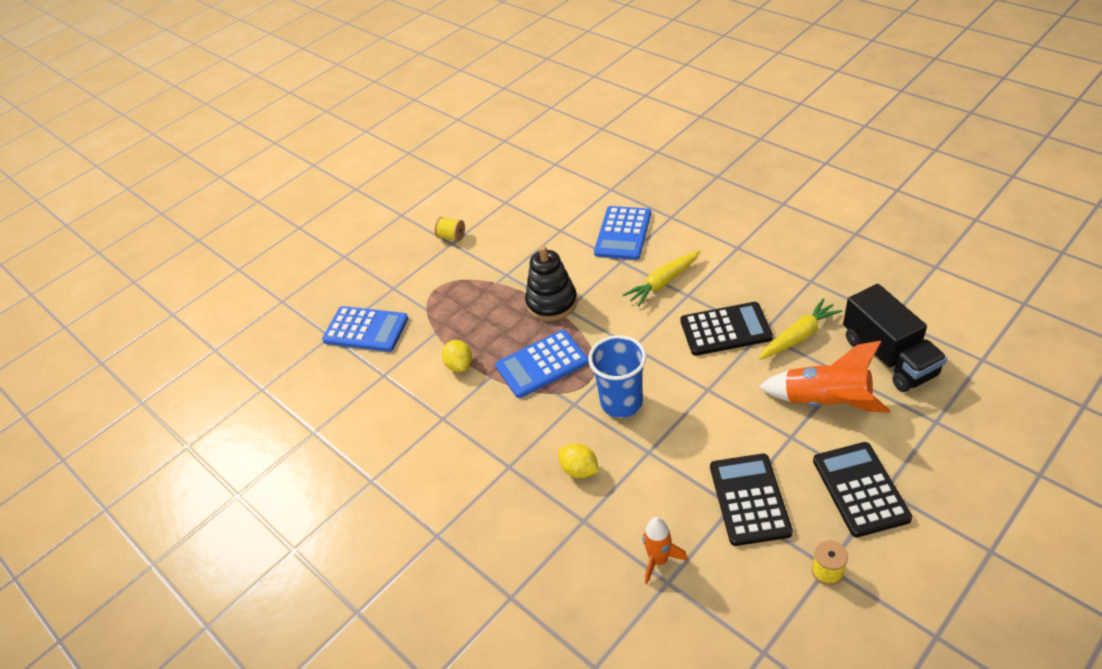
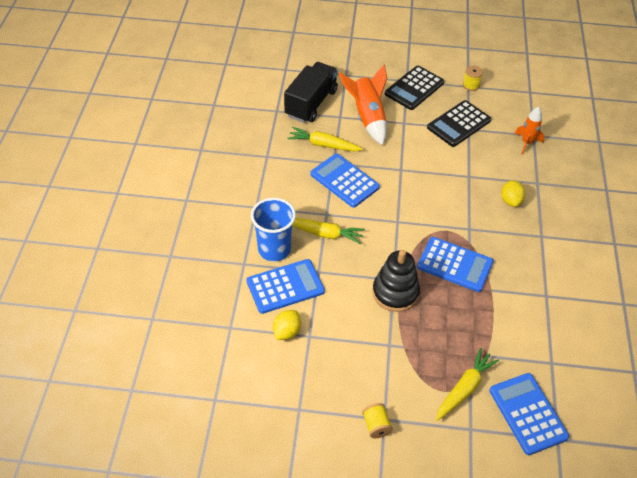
camera: 135 degrees left, 5 degrees up
yellow lemon [442,340,472,372] -> yellow lemon moved to [273,310,301,340]
blue cup [588,335,646,418] -> blue cup moved to [251,198,296,261]
black calculator [681,302,773,356] -> blue calculator [310,154,380,208]
none -> yellow carrot [436,348,499,421]

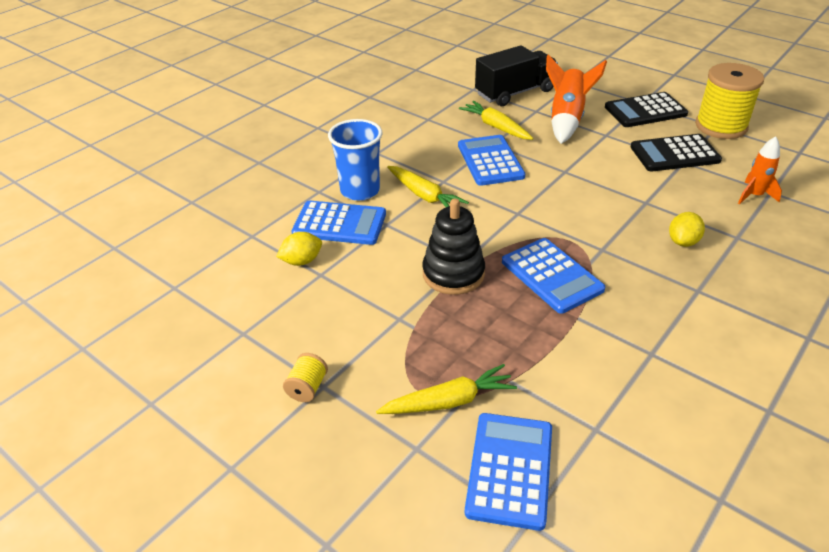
camera: 35 degrees right, 10 degrees down
yellow spool [463,66,483,91] -> yellow spool [695,63,764,139], size x2.28

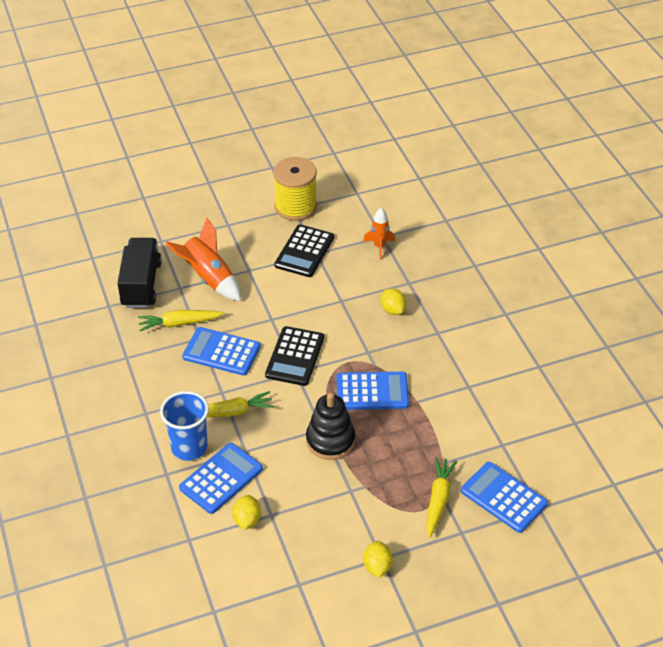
camera: 60 degrees left, 5 degrees up
yellow spool [283,353,328,402] -> yellow lemon [363,541,393,578]
black calculator [605,92,688,127] -> black calculator moved to [265,326,324,386]

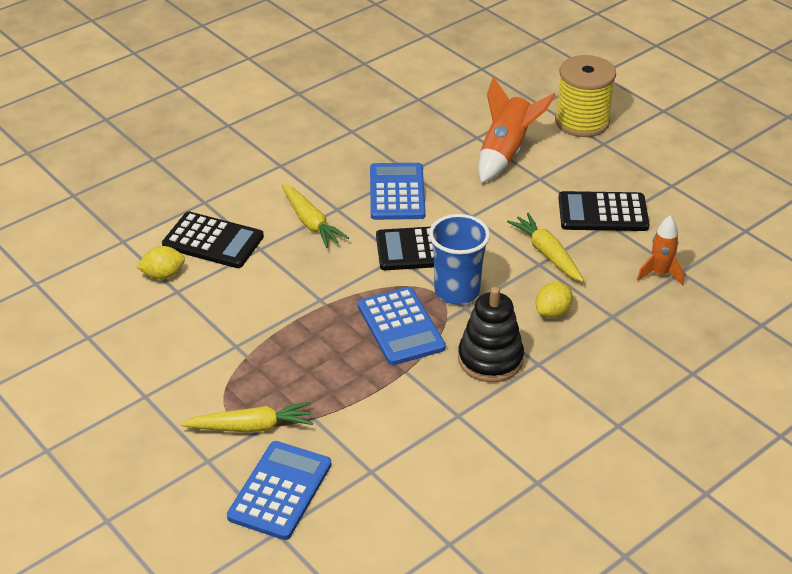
camera: 70 degrees right, 5 degrees down
black truck [117,238,162,308] -> none
yellow carrot [138,310,224,331] -> yellow carrot moved to [507,213,584,282]
blue cup [160,391,209,461] -> blue cup moved to [429,214,490,305]
blue calculator [179,443,263,514] -> black calculator [162,211,264,268]
yellow spool [273,157,317,221] -> yellow spool moved to [555,55,616,137]
black stacking toy [306,393,355,460] -> black stacking toy moved to [458,287,524,382]
yellow lemon [363,541,393,578] -> none

